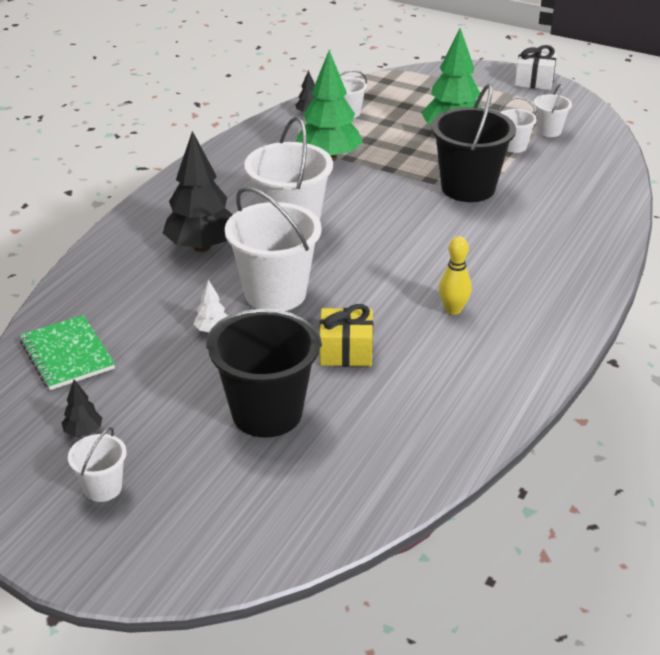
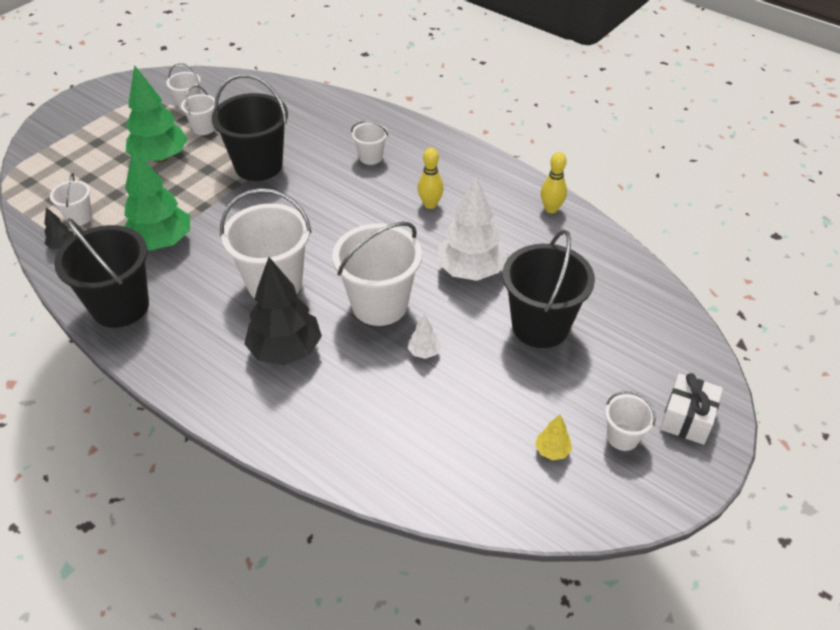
camera: 80 degrees left, 10 degrees up
green notebook [20,315,115,390] -> none
black tree [62,380,102,437] -> yellow tree [535,415,572,460]
yellow gift [320,304,373,366] -> white tree [437,177,507,281]
white gift [515,45,557,90] -> white gift moved to [660,373,723,445]
none -> black bucket [54,218,149,328]
none -> white bucket [351,121,388,165]
none -> yellow bowling pin [541,152,567,213]

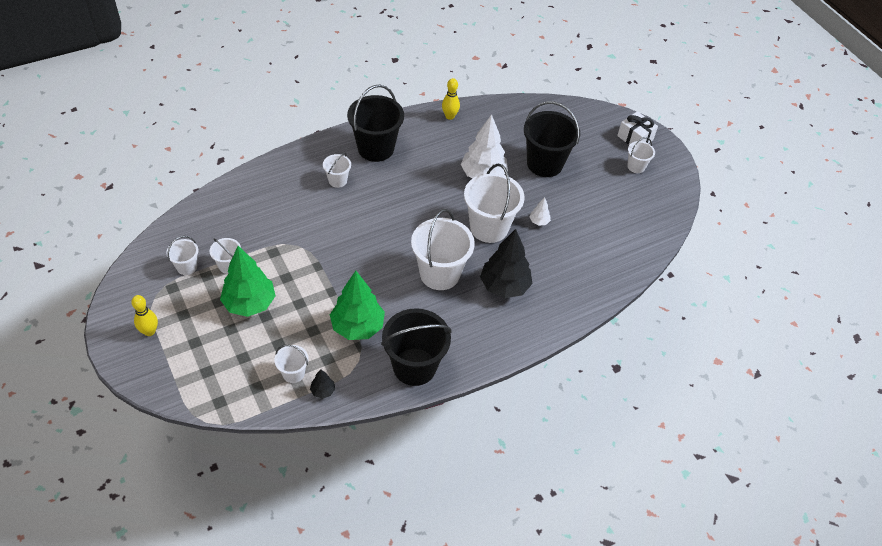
camera: 70 degrees left, 5 degrees up
black bucket [212,74,288,181] -> black bucket moved to [347,85,404,162]
yellow bowling pin [418,147,444,209] -> yellow bowling pin moved to [131,295,158,336]
yellow tree [535,415,572,460] -> none

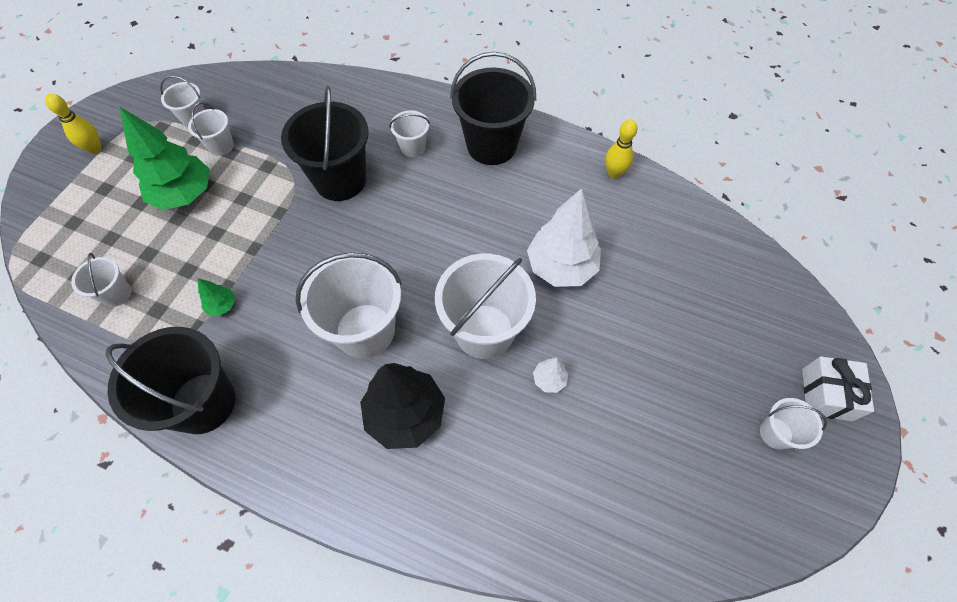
camera: 55 degrees right, 10 degrees up
black tree [310,369,335,399] -> none
green tree [330,271,385,340] -> green tree [198,278,235,316], size x0.44
black bucket [524,101,580,177] -> black bucket moved to [281,86,369,201]

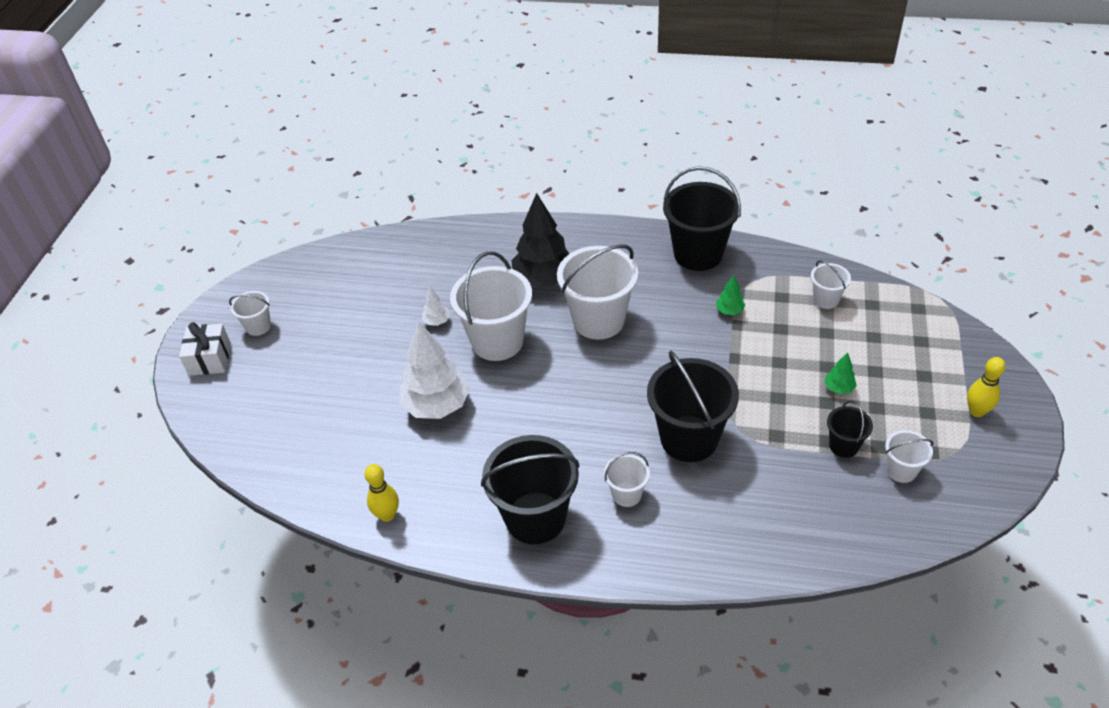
camera: 170 degrees right, 15 degrees down
green tree [119,106,210,210] -> green tree [824,352,857,394], size x0.44
white bucket [188,102,234,156] -> black bucket [827,400,873,458]

